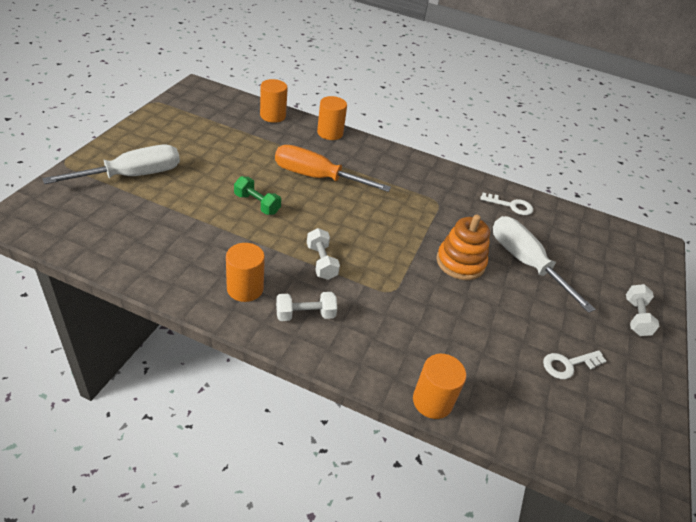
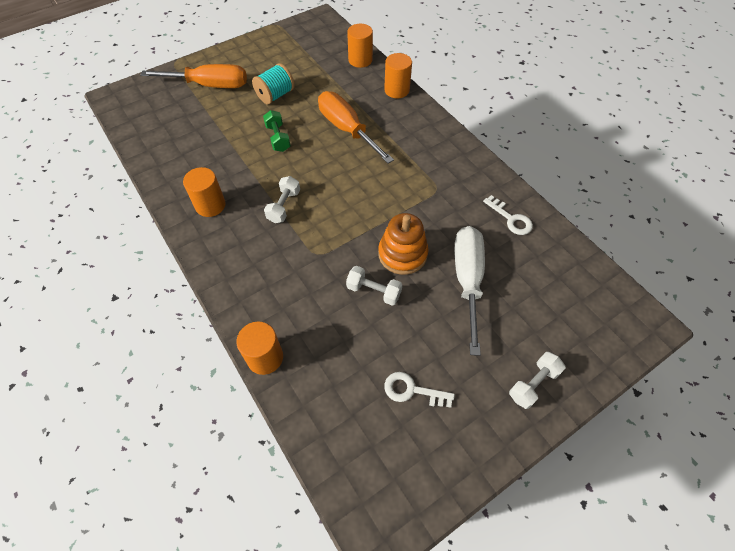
camera: 40 degrees right, 15 degrees up
white screwdriver [42,145,180,184] -> orange screwdriver [140,64,247,88]
white dumbbell [276,292,337,321] -> white dumbbell moved to [346,266,402,306]
none -> turquoise spool [252,63,295,104]

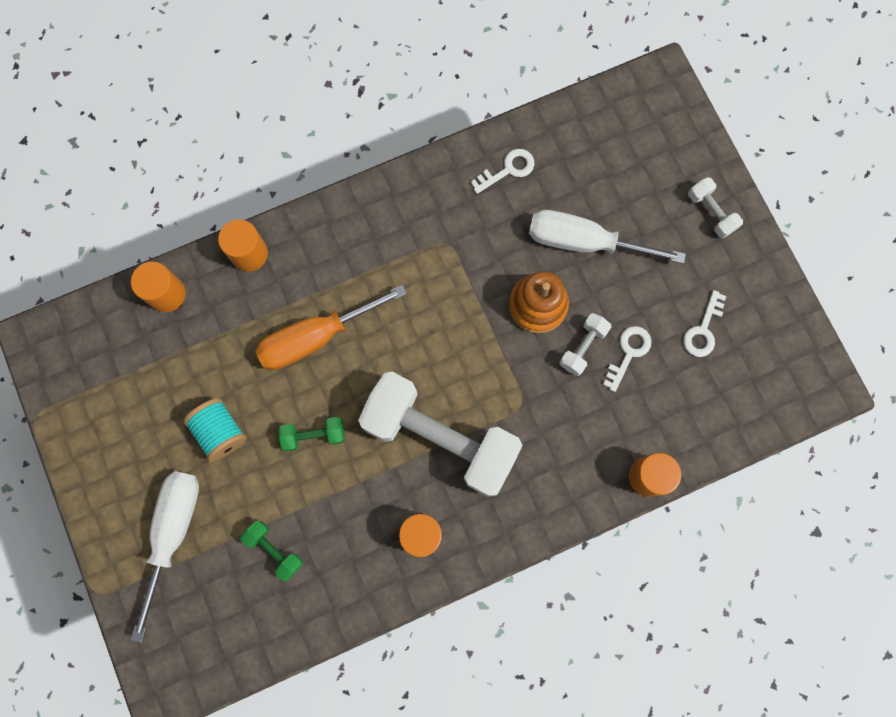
camera: 80 degrees left, 20 degrees up
orange screwdriver [140,64,247,88] -> white screwdriver [131,471,199,643]
white dumbbell [264,176,300,223] -> white dumbbell [358,372,523,497], size x2.45
none -> green dumbbell [240,521,303,581]
none -> white key [603,326,651,392]

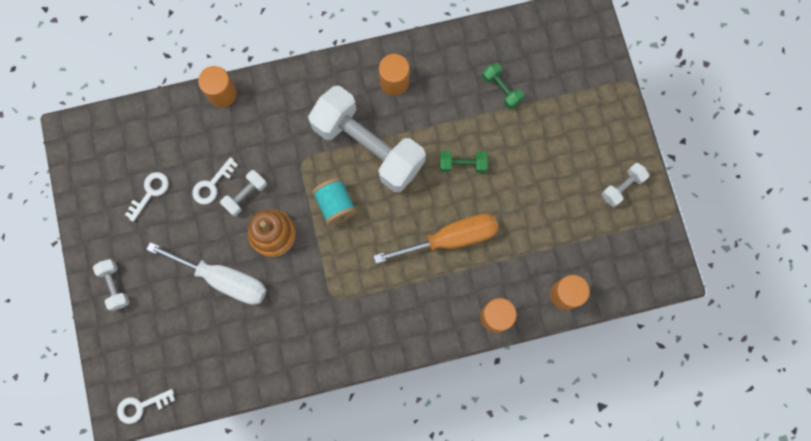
camera: 170 degrees left, 0 degrees up
white screwdriver [131,471,199,643] -> none
turquoise spool [183,398,247,462] -> turquoise spool moved to [312,178,357,225]
white key [471,149,535,194] -> white key moved to [117,389,175,424]
none -> white dumbbell [602,163,649,207]

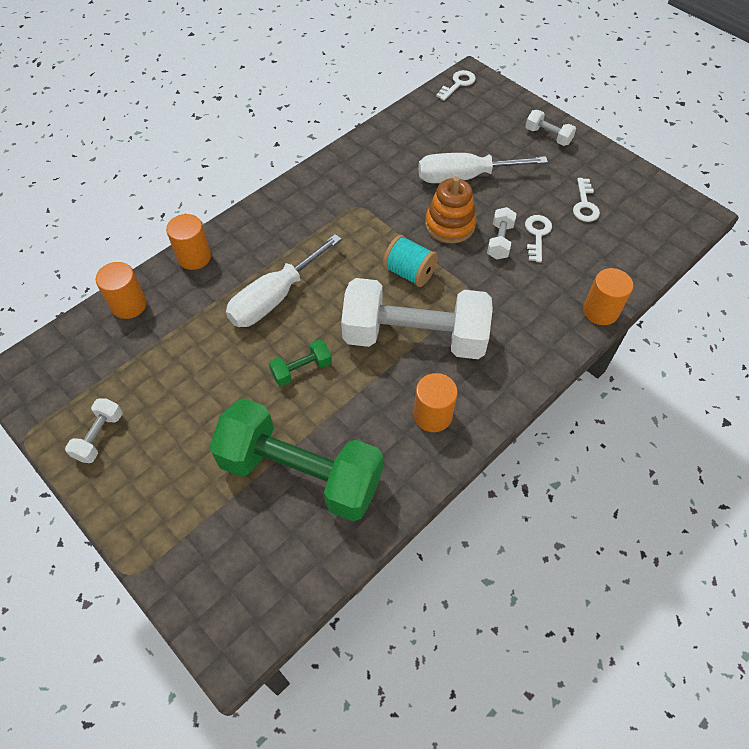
camera: 150 degrees right, 20 degrees down
orange screwdriver [374,214,498,264] -> white screwdriver [226,234,342,327]
green dumbbell [482,62,524,109] -> green dumbbell [209,398,383,521], size x2.45

